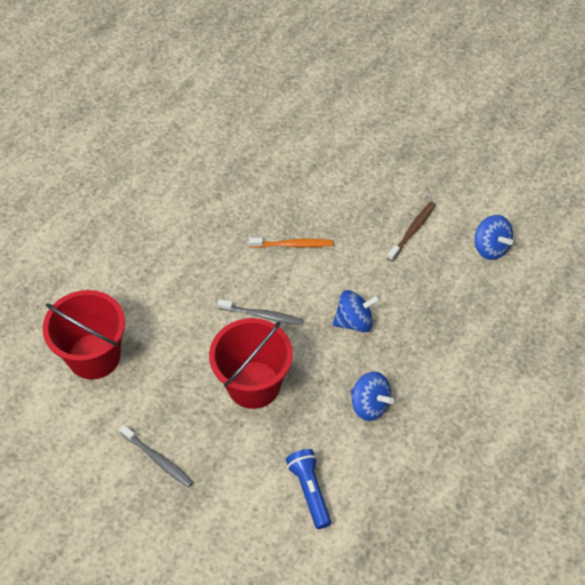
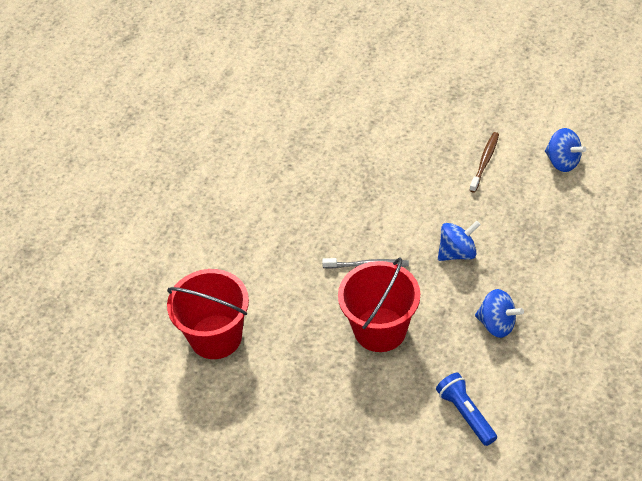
camera: 10 degrees left, 5 degrees down
grey toothbrush [119,425,193,488] -> none
orange toothbrush [249,238,333,248] -> none

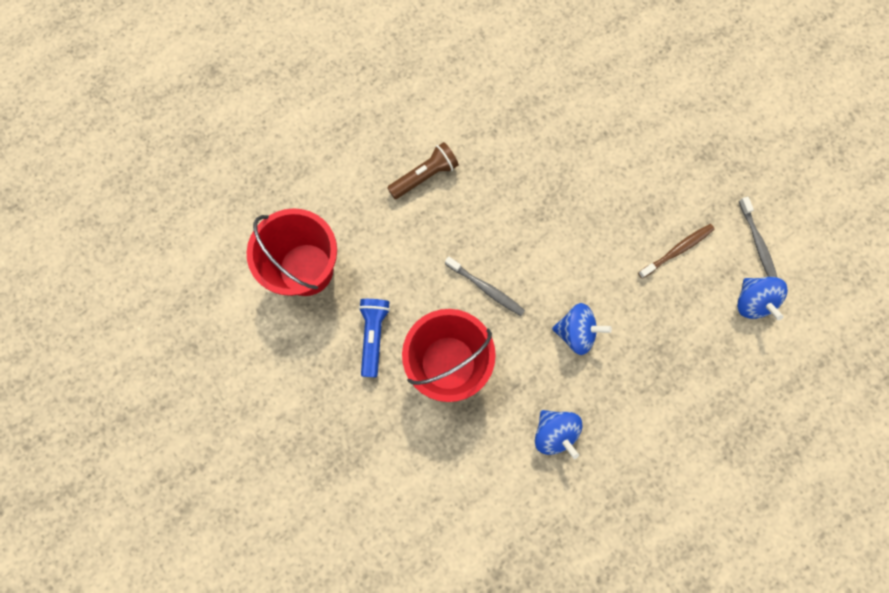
camera: 30 degrees right, 25 degrees up
blue flashlight [436,373,497,446] -> blue flashlight moved to [359,299,390,378]
none -> brown flashlight [387,142,459,199]
none -> grey toothbrush [739,197,778,278]

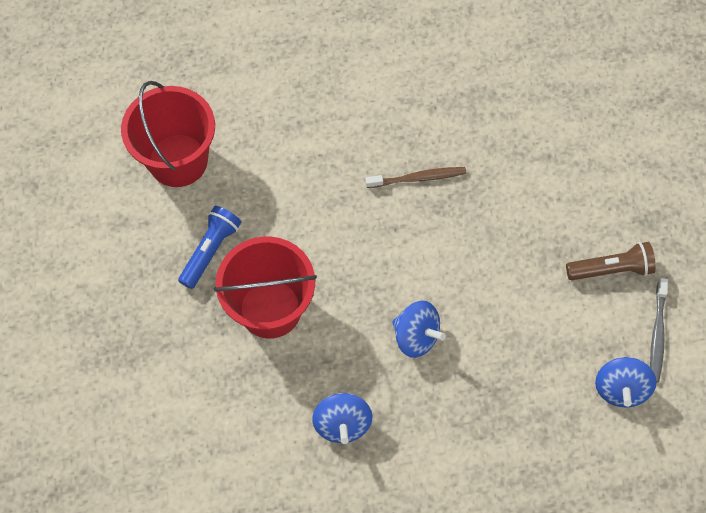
camera: 25 degrees right, 10 degrees down
brown flashlight [387,142,459,199] -> brown flashlight moved to [566,242,656,280]
grey toothbrush [445,256,525,316] -> none
brown toothbrush [638,224,715,279] -> brown toothbrush moved to [365,167,466,188]

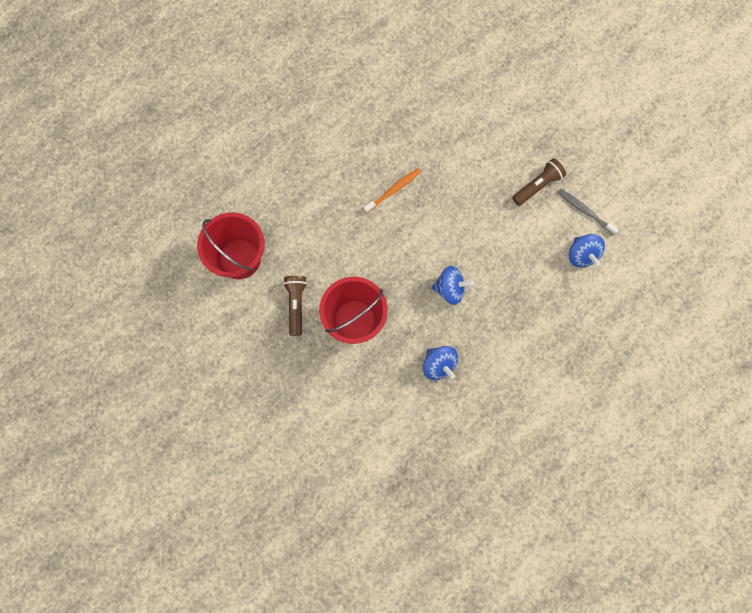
camera: 30 degrees left, 10 degrees up
blue flashlight [178,206,241,289] -> brown flashlight [283,276,307,336]
brown toothbrush [365,167,466,188] -> orange toothbrush [364,168,421,213]
grey toothbrush [650,278,668,382] -> grey toothbrush turned 150 degrees clockwise [557,188,619,235]

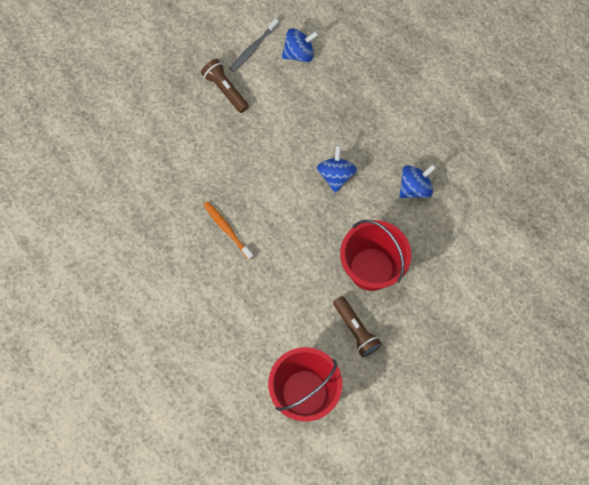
camera: 90 degrees left, 5 degrees down
brown flashlight [283,276,307,336] -> brown flashlight turned 120 degrees counterclockwise [333,296,382,357]

